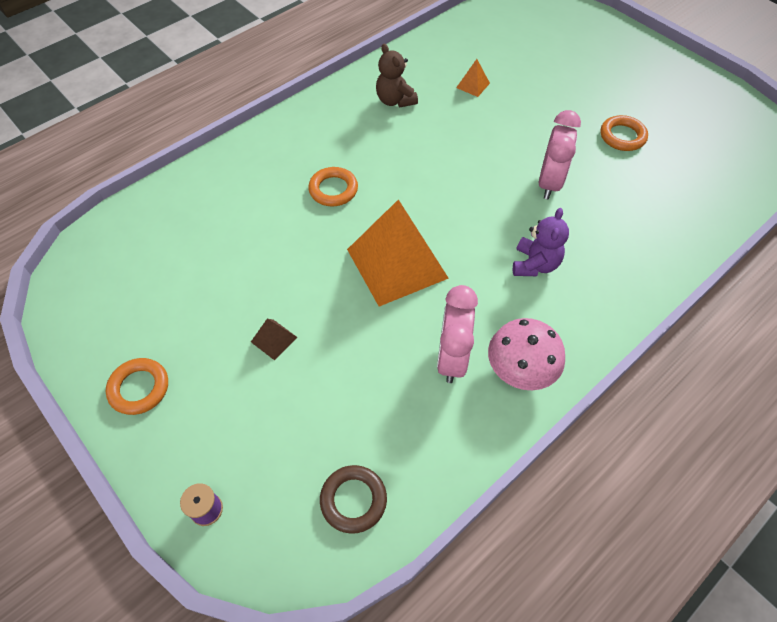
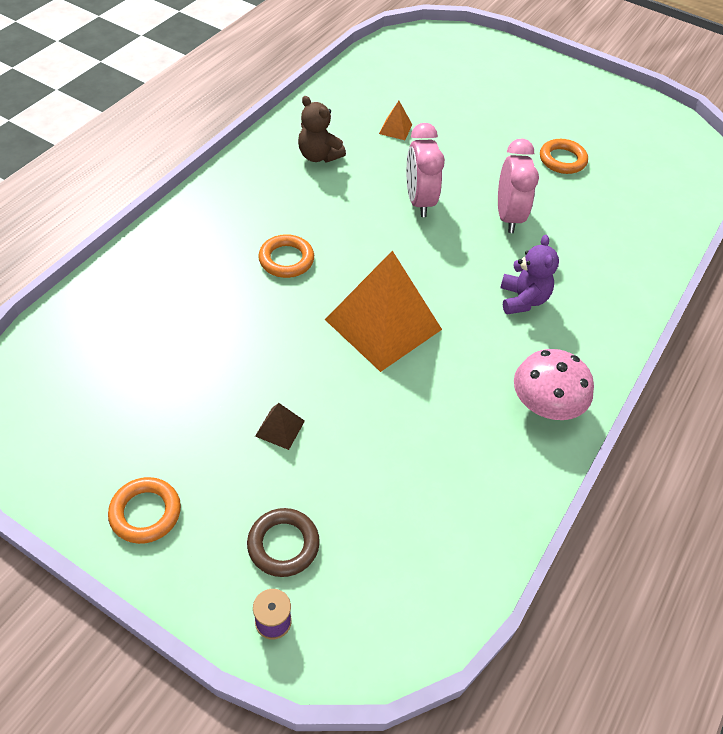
camera: 20 degrees left, 5 degrees down
brown ring [320,465,387,534] -> brown ring moved to [247,508,320,577]
pink clock [437,285,478,383] -> pink clock moved to [406,123,445,217]

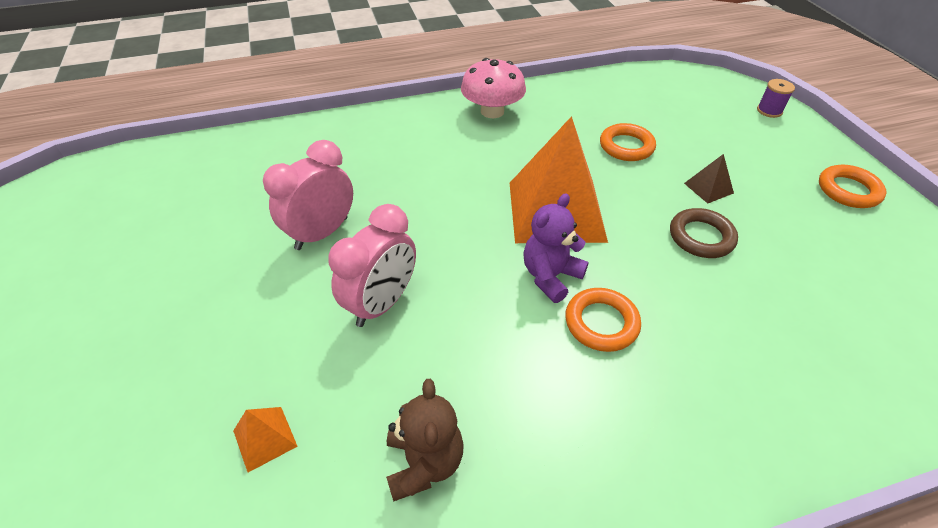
camera: 135 degrees left, 5 degrees down
brown ring [247,508,320,577] -> brown ring moved to [670,208,738,258]
purple teddy bear [500,235,559,314] -> purple teddy bear moved to [523,193,589,303]
orange ring [540,139,588,174] -> orange ring moved to [600,123,656,161]

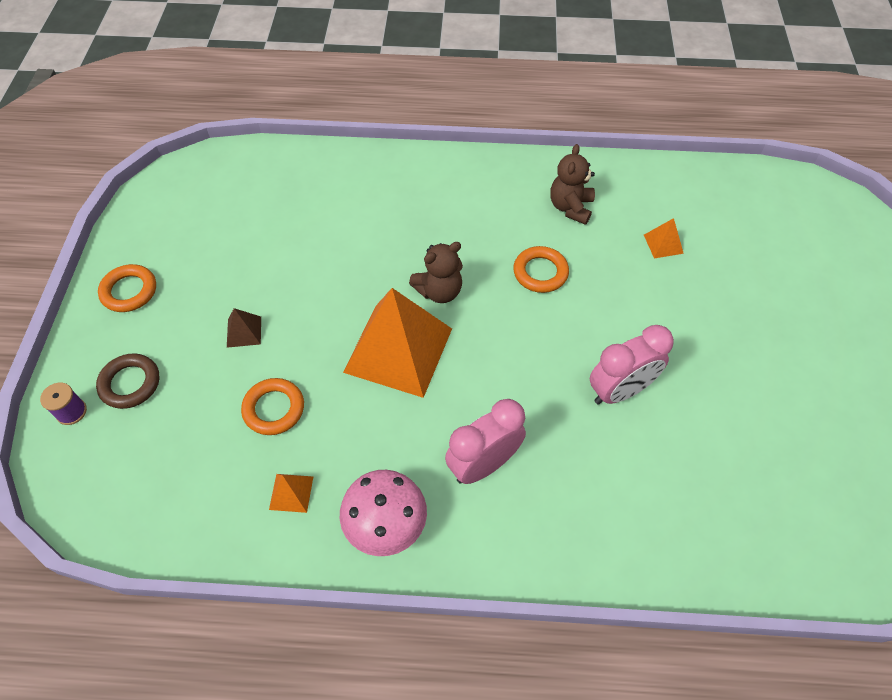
camera: 160 degrees left, 10 degrees up
pink clock [328,204,416,327] -> pink clock moved to [445,399,526,484]
purple teddy bear [523,193,589,303] -> brown teddy bear [409,242,463,303]
orange ring [565,288,641,352] -> orange ring moved to [513,246,569,293]
brown ring [670,208,738,258] -> brown ring moved to [96,354,159,409]
none -> orange pyramid [269,474,313,513]

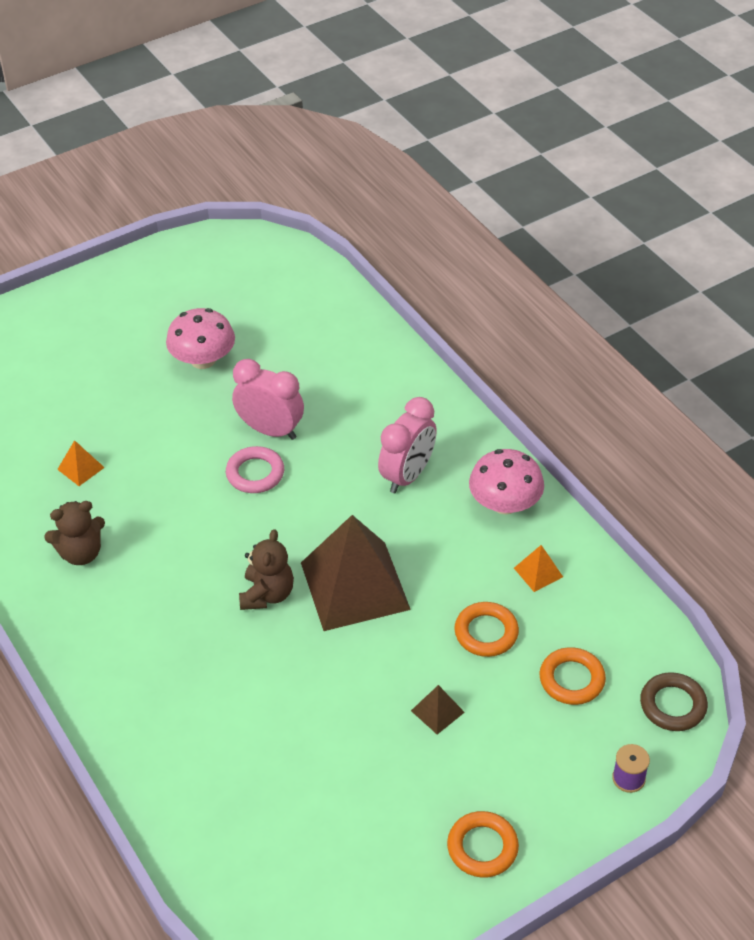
camera: 125 degrees left, 10 degrees down
brown ring [96,354,159,409] -> brown ring moved to [640,672,708,731]
orange pyramid [343,288,452,398] -> brown pyramid [301,515,411,631]
brown teddy bear [409,242,463,303] -> brown teddy bear turned 75 degrees clockwise [239,529,294,610]
pink clock [445,399,526,484] -> pink clock turned 75 degrees counterclockwise [378,397,437,493]
orange ring [513,246,569,293] -> orange ring moved to [540,647,606,705]
none -> pink mushroom [166,308,235,369]
none -> pink ring [226,446,284,493]

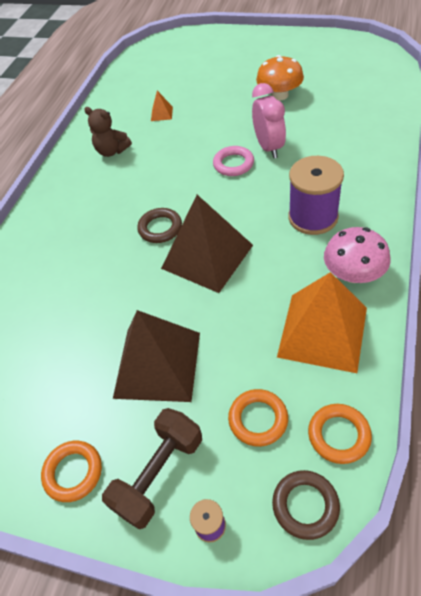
camera: 55 degrees right, 5 degrees up
pink mushroom [166,308,235,369] -> orange mushroom [256,55,304,101]
brown teddy bear [239,529,294,610] -> brown ring [137,208,182,243]
pink clock [378,397,437,493] -> purple spool [288,156,344,235]
brown pyramid [411,685,465,735] -> brown pyramid [113,310,200,402], size x2.48
orange ring [454,602,519,657] -> orange ring moved to [308,404,372,464]
orange pyramid [514,545,563,592] -> orange pyramid [277,272,367,373], size x2.48
none -> brown dumbbell [102,408,202,529]

